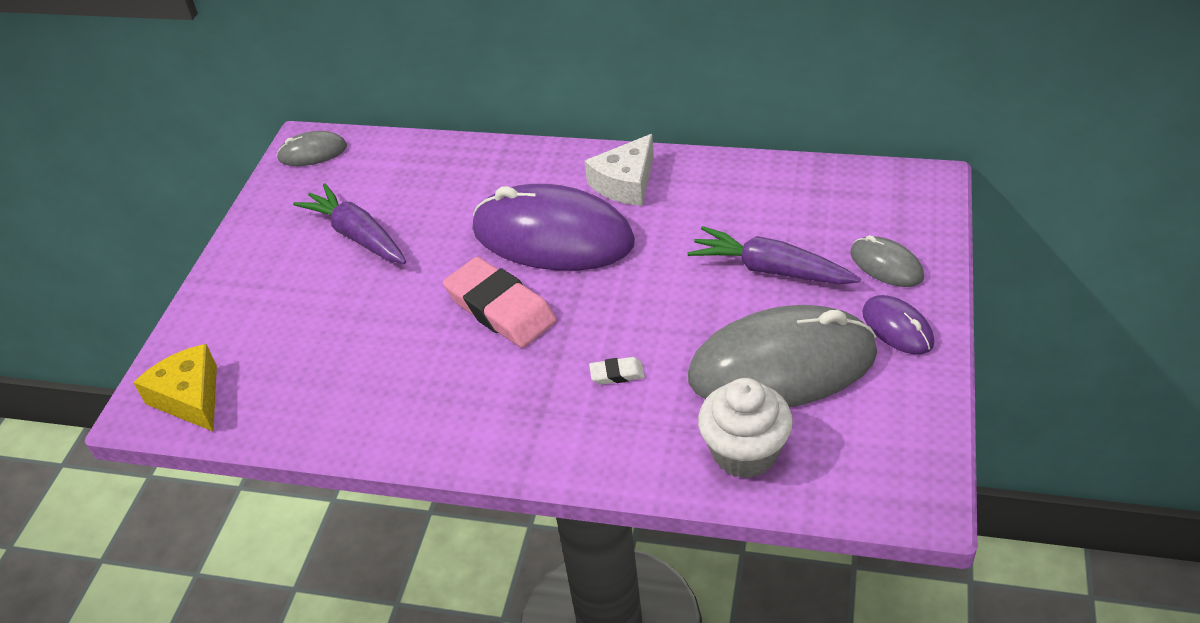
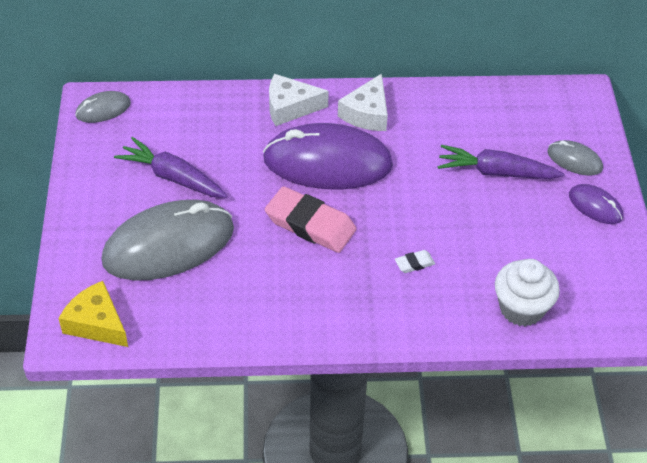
camera: 20 degrees left, 5 degrees up
grey mouse [688,305,877,407] -> grey mouse moved to [101,200,234,281]
none -> white cheese [269,74,329,126]

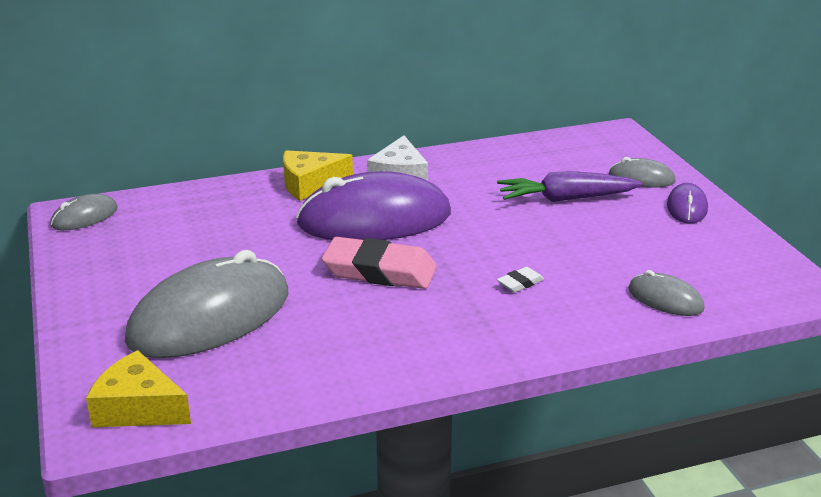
camera: 15 degrees left, 20 degrees down
purple carrot [114,137,228,198] -> none
white cheese [269,74,329,126] -> yellow cheese [283,150,353,201]
white cupcake [495,259,560,326] -> grey mouse [628,270,705,316]
purple mouse [569,184,623,224] -> purple mouse turned 75 degrees clockwise [667,183,708,224]

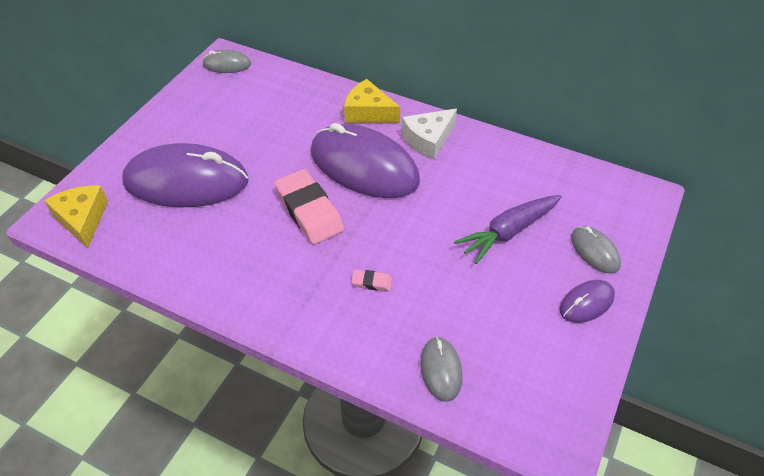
camera: 45 degrees right, 20 degrees up
grey mouse [125,250,288,358] -> purple mouse [122,143,248,207]
purple carrot [497,171,643,202] -> purple carrot turned 75 degrees counterclockwise [454,195,562,264]
white eraser [497,267,544,293] -> pink eraser [351,270,392,291]

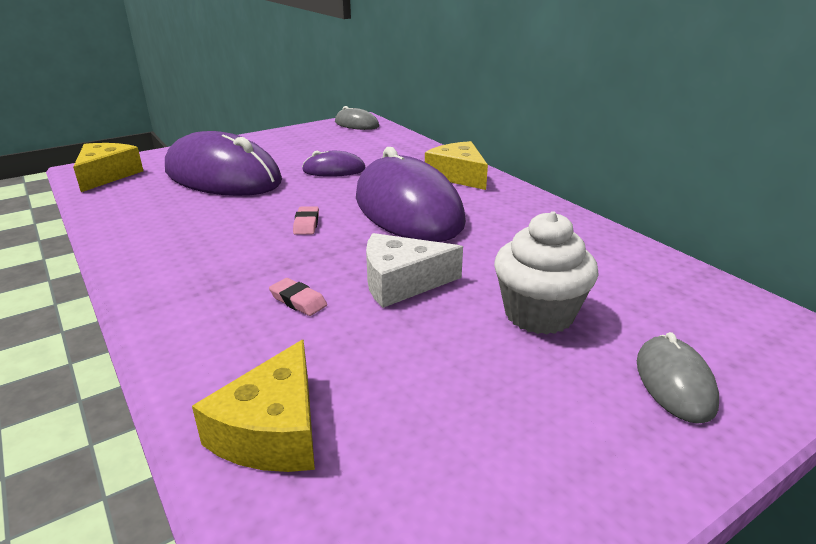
camera: 30 degrees right, 20 degrees down
pink eraser [274,169,344,245] -> pink eraser [293,206,319,235], size x0.43
white cheese [402,109,457,160] -> white cheese moved to [366,233,463,308]
grey mouse [420,337,463,402] -> yellow cheese [192,339,315,472]
purple carrot [454,195,562,264] -> white cupcake [494,211,599,335]
purple mouse [560,280,615,323] -> purple mouse moved to [302,151,366,177]

